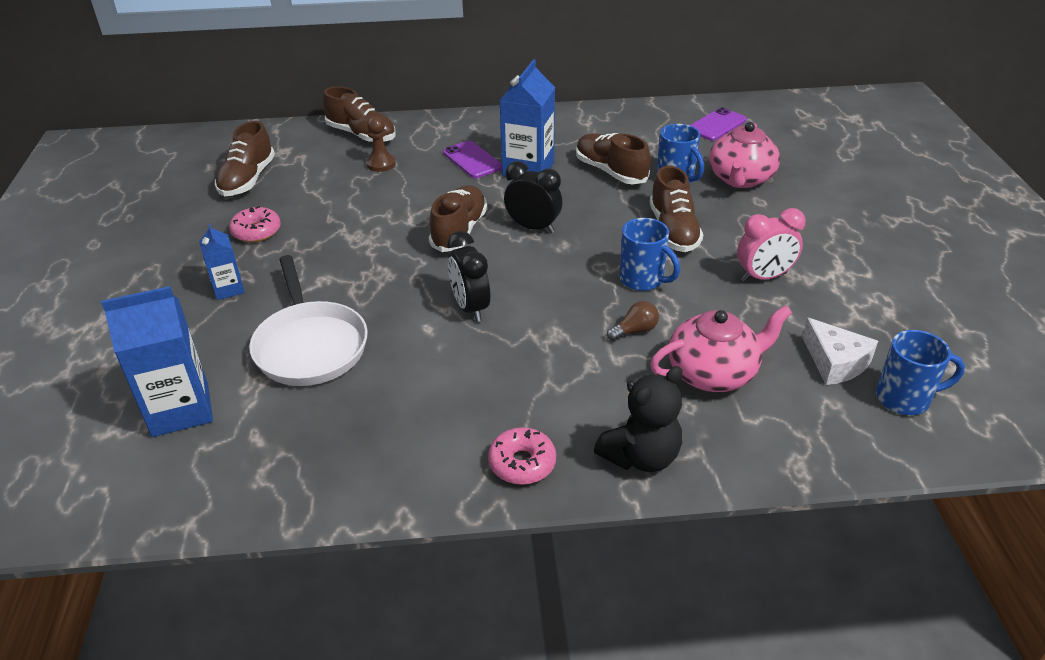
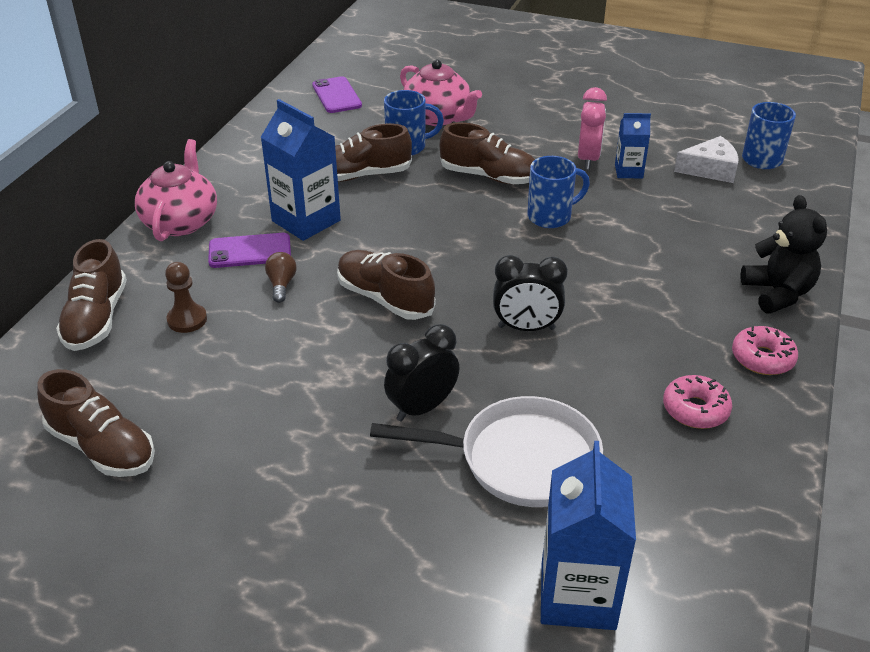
camera: 65 degrees left, 0 degrees up
blue carton [199,224,245,300] -> blue carton moved to [615,113,651,178]
pink donut [229,206,281,242] -> pink donut moved to [663,375,732,429]
brown shoe [323,86,396,142] -> brown shoe turned 120 degrees clockwise [56,239,127,351]
black clock [504,161,562,233] -> black clock moved to [384,324,460,422]
brown light bulb [607,301,659,341] -> brown light bulb moved to [265,252,296,303]
pink teapot [650,305,792,392] -> pink teapot moved to [135,139,217,241]

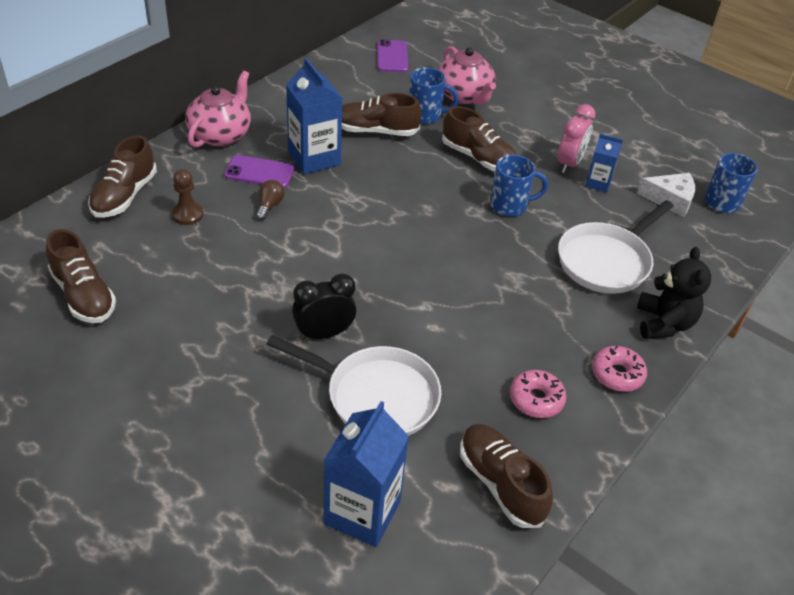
camera: 15 degrees right, 5 degrees up
brown shoe [337,250,436,320] -> brown shoe moved to [460,424,553,528]
black clock [493,255,568,331] -> none
none -> white pan [558,200,674,294]

